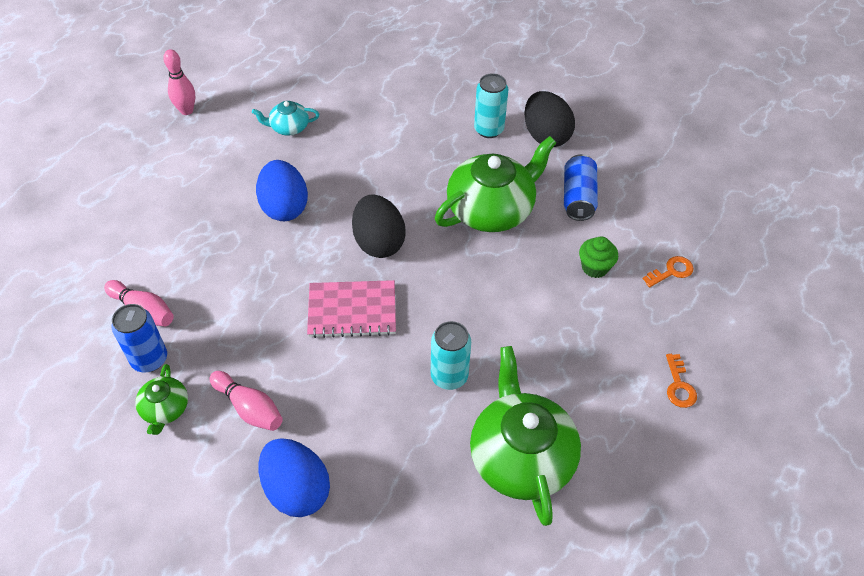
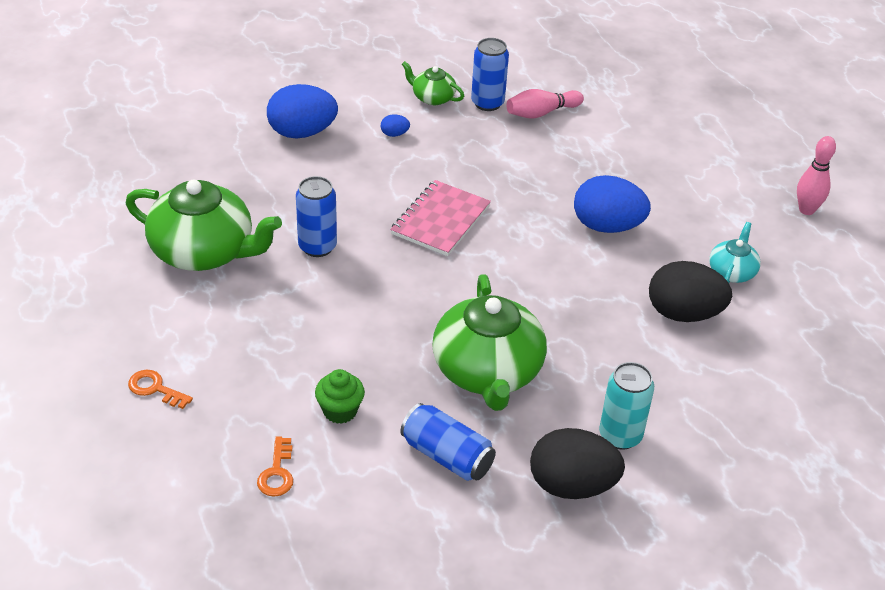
camera: 120 degrees right, 10 degrees down
pink bowling pin [209,371,283,431] -> blue egg [381,114,410,137]
black egg [352,194,406,258] -> black egg moved to [649,261,732,322]
turquoise can [431,321,471,390] -> blue can [296,176,337,257]

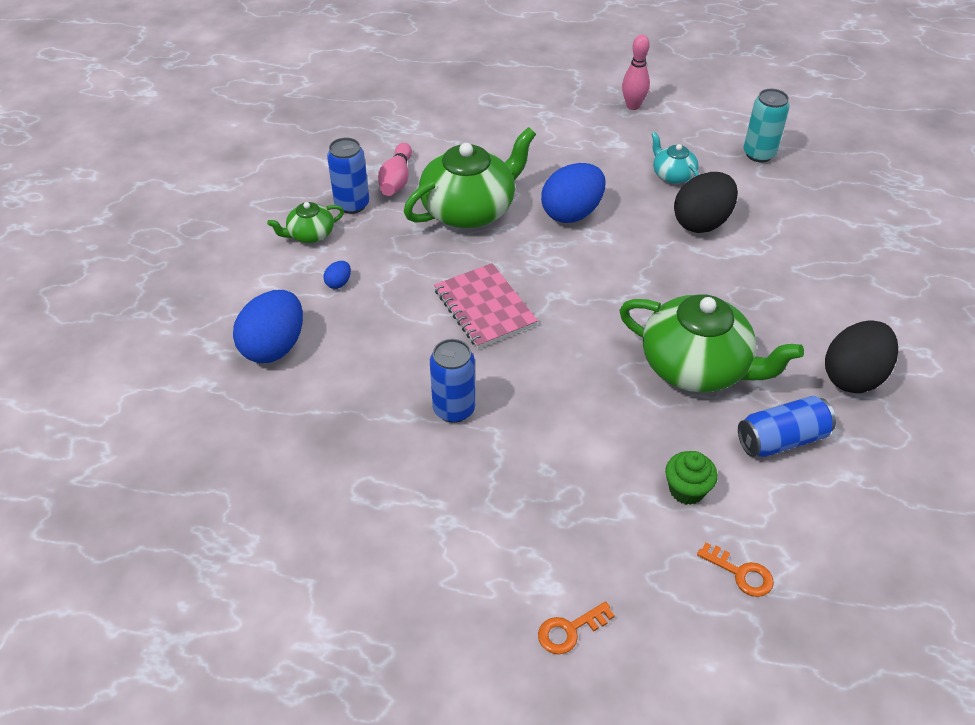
camera: 55 degrees left, 5 degrees up
green teapot [126,180,282,271] -> green teapot moved to [404,127,536,228]
turquoise can [599,362,654,450] -> turquoise can moved to [743,89,790,162]

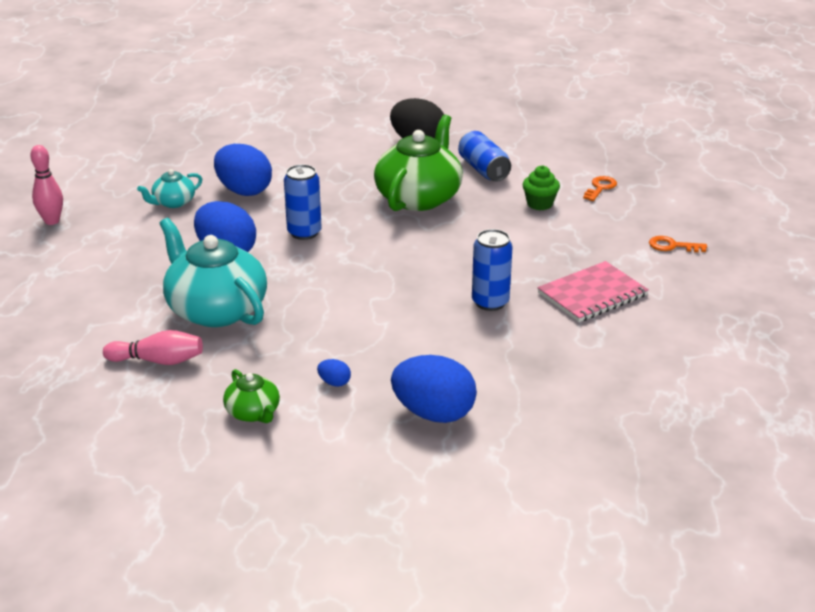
camera: 95 degrees left, 15 degrees down
blue can [327,138,369,214] -> blue can moved to [284,164,322,240]
green teapot [404,127,536,228] -> turquoise teapot [160,218,267,327]
pink notebook [434,263,538,349] -> pink notebook moved to [537,261,649,322]
orange key [538,601,615,654] -> orange key turned 135 degrees clockwise [649,236,707,252]
black egg [674,172,738,233] -> blue egg [214,144,272,196]
turquoise can [743,89,790,162] -> none

